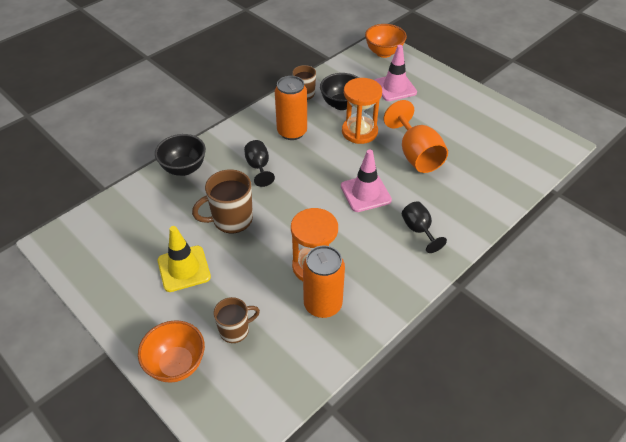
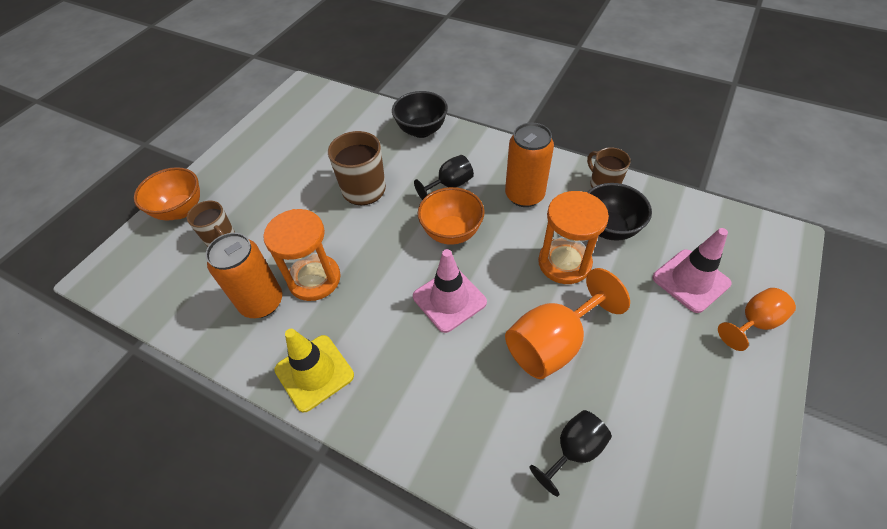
camera: 75 degrees right, 5 degrees up
yellow traffic cone [158,226,211,292] -> yellow traffic cone moved to [274,329,354,412]
orange bowl [365,24,407,58] -> orange bowl moved to [418,187,485,245]
black goblet [402,201,447,253] -> black goblet moved to [529,410,612,497]
none -> orange goblet [718,288,796,351]

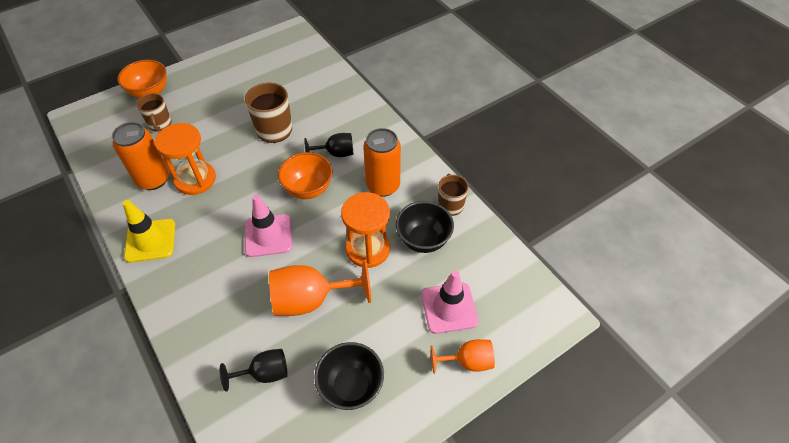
camera: 25 degrees right, 0 degrees up
black bowl [392,91,448,138] -> black bowl moved to [314,342,384,410]

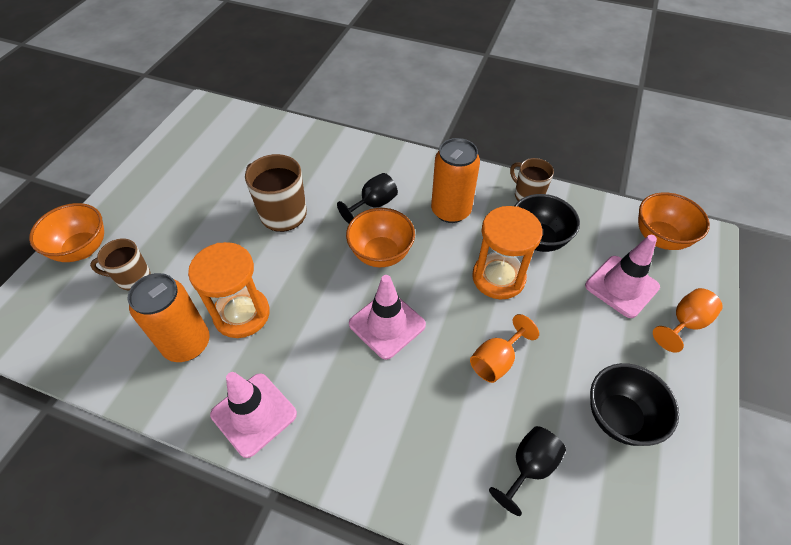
camera: 35 degrees left, 0 degrees up
yellow traffic cone [123,200,175,263] -> pink traffic cone [210,372,297,458]
brown mug [136,93,172,132] -> brown mug turned 135 degrees clockwise [90,239,150,290]
orange goblet [269,260,371,316] -> orange goblet [470,314,539,383], size x0.59
none -> orange bowl [638,193,710,250]

